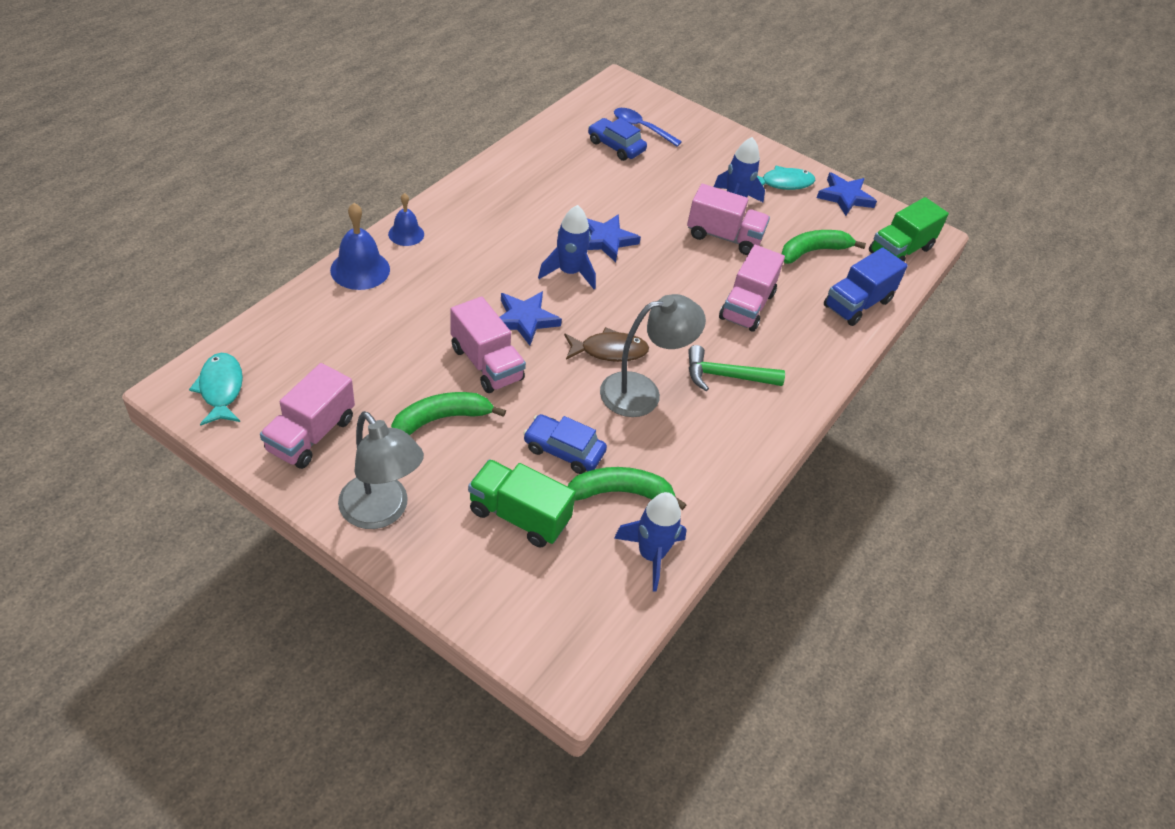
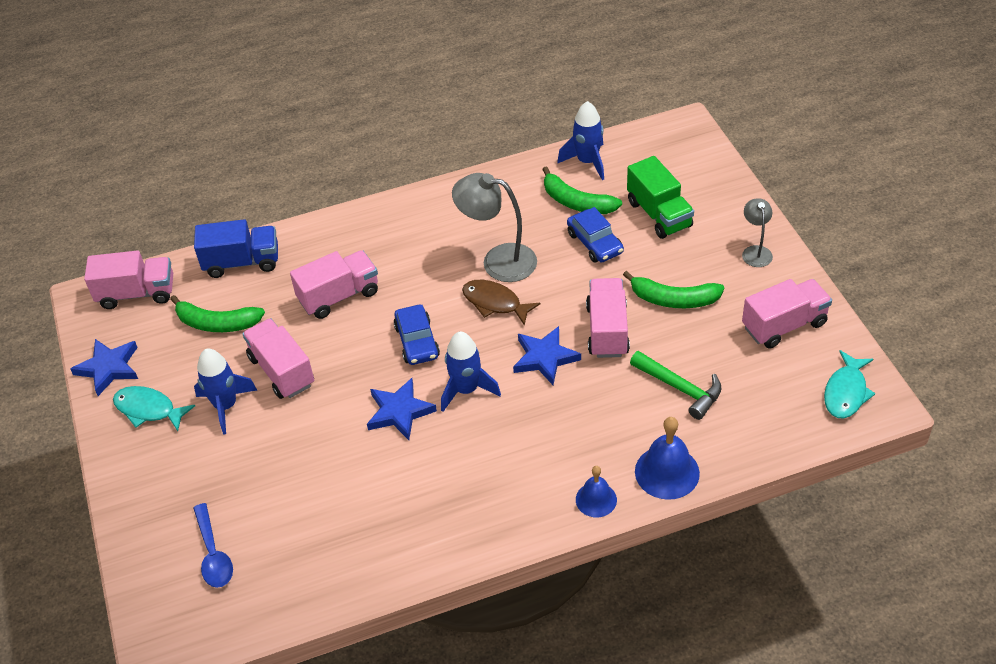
camera: 135 degrees left, 0 degrees up
grey lamp [338,411,424,529] -> grey lamp [742,198,773,267], size x0.56
blue car [588,118,647,161] -> blue car moved to [394,305,440,365]
green hammer [688,345,785,391] -> green hammer moved to [630,351,722,420]
green truck [869,197,949,262] -> pink truck [84,250,173,309]

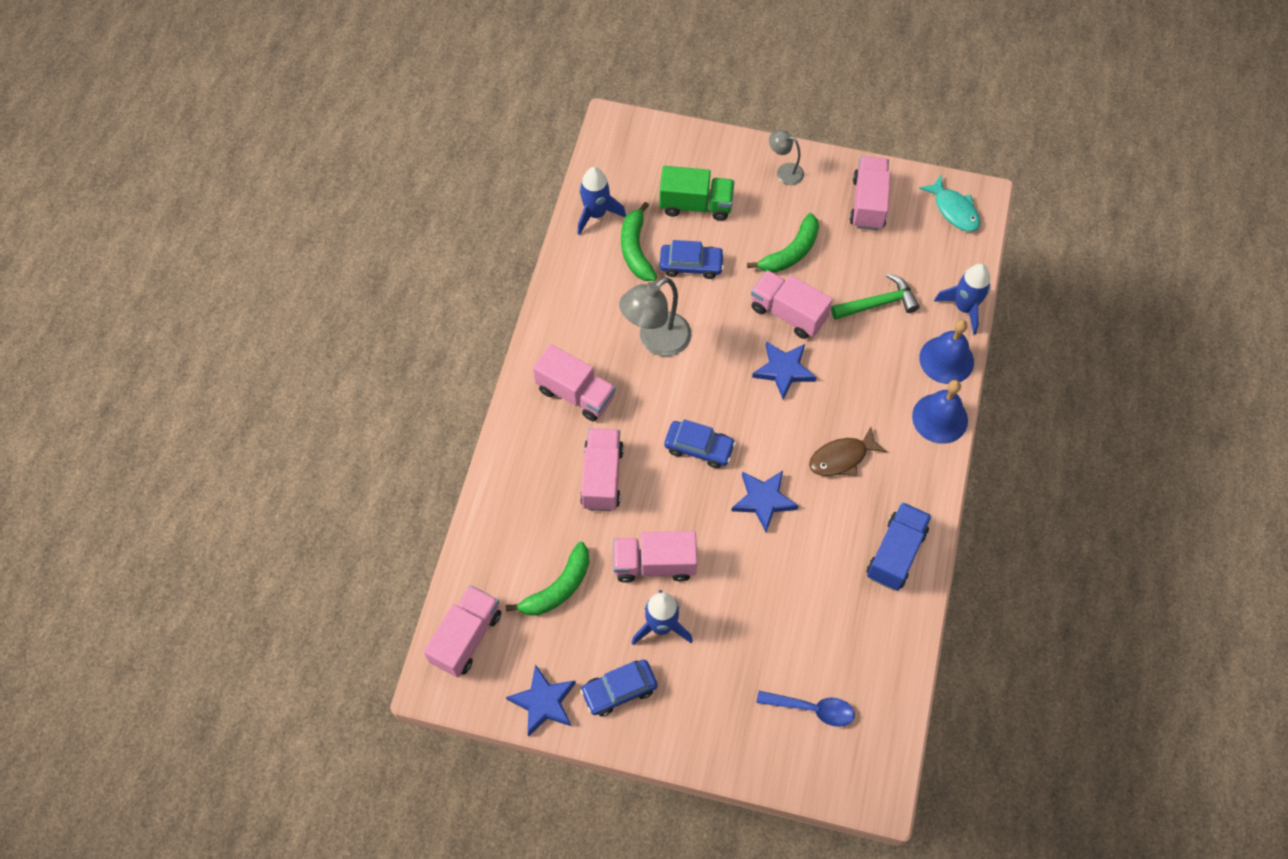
camera: 60 degrees left, 15 degrees up
turquoise fish [113,386,195,431] -> blue car [580,660,658,716]
blue truck [194,219,278,278] -> blue truck moved to [867,502,932,591]
blue rocket [441,331,501,412] -> blue rocket moved to [934,264,991,335]
brown fish [462,280,540,326] -> brown fish moved to [809,427,887,476]
green banana [542,166,622,214] -> green banana turned 105 degrees clockwise [621,202,657,281]
blue bell [576,466,617,517] -> blue bell [912,380,968,444], size x1.58
none -> pink truck [533,344,616,422]

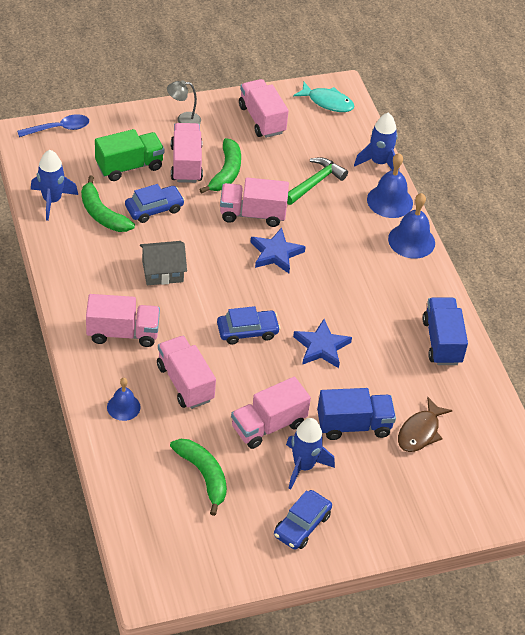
camera: 35 degrees left, 15 degrees down
pink truck [424,585,501,677] -> pink truck moved to [171,123,203,183]
green banana [506,542,590,616] -> green banana turned 45 degrees counterclockwise [170,439,227,516]
blue star [506,664,576,737] -> none
grey lamp [619,277,692,357] -> grey house [140,241,187,285]
blue spoon [756,691,855,727] -> blue spoon moved to [17,114,89,137]
brown fish [809,427,887,476] -> brown fish moved to [398,397,453,452]
none -> blue bell [107,378,141,421]
none -> blue truck [317,388,396,440]

